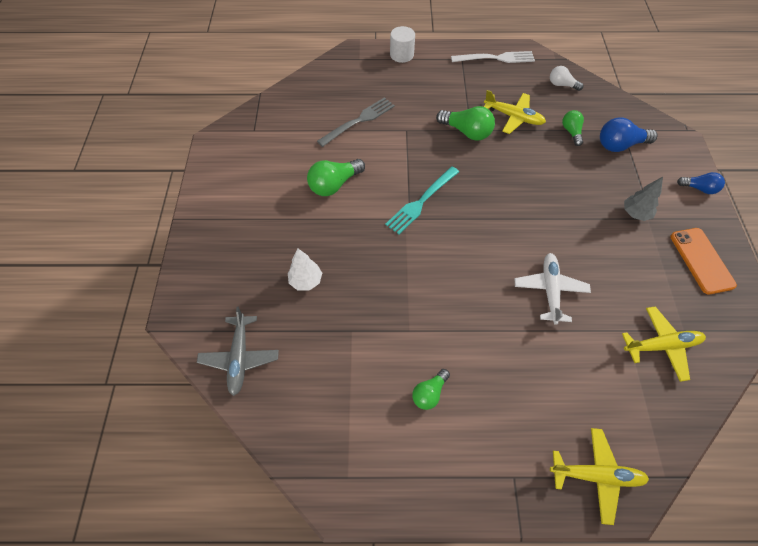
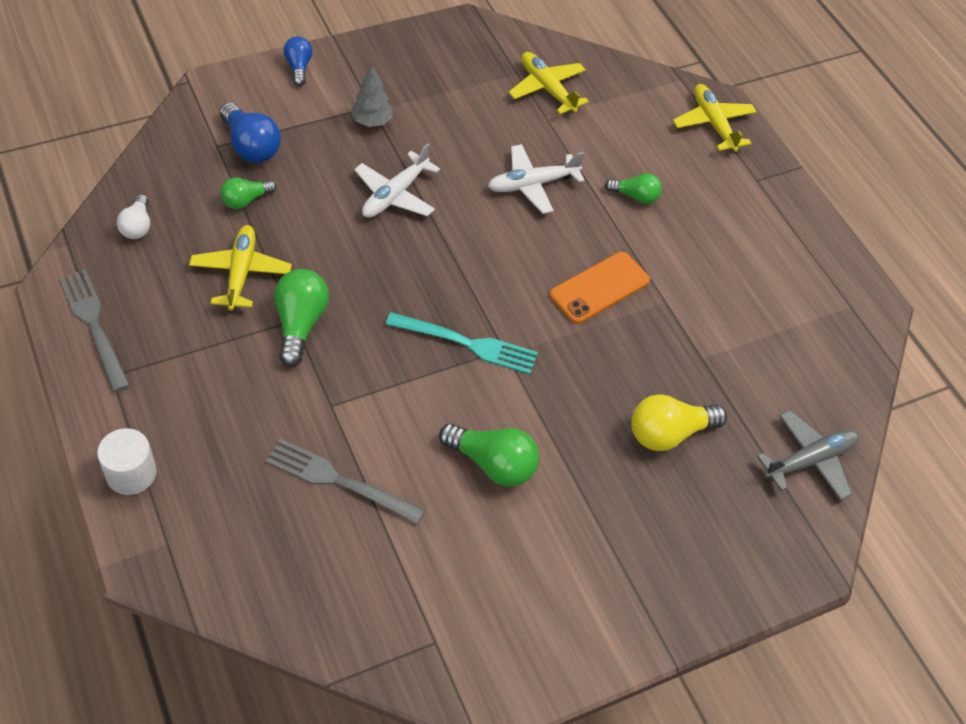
camera: 120 degrees left, 5 degrees down
white tree [288,249,322,290] -> yellow light bulb [631,394,727,451]
green light bulb [412,369,450,410] -> green light bulb moved to [605,173,662,204]
white fork [451,51,535,63] -> grey fork [59,269,130,392]
orange phone [670,228,737,295] -> orange phone moved to [549,252,650,324]
none -> white plane [354,143,440,218]

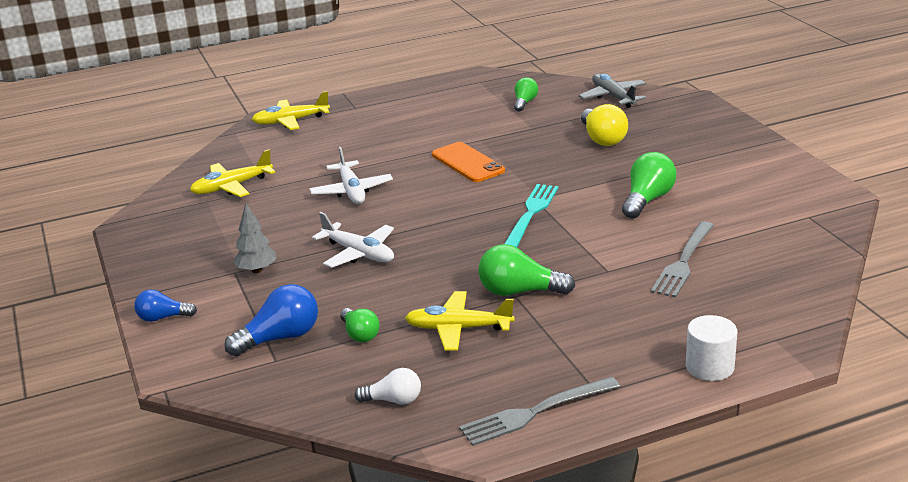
camera: 80 degrees left, 25 degrees down
green light bulb [605,173,662,204] -> green light bulb moved to [514,77,538,111]

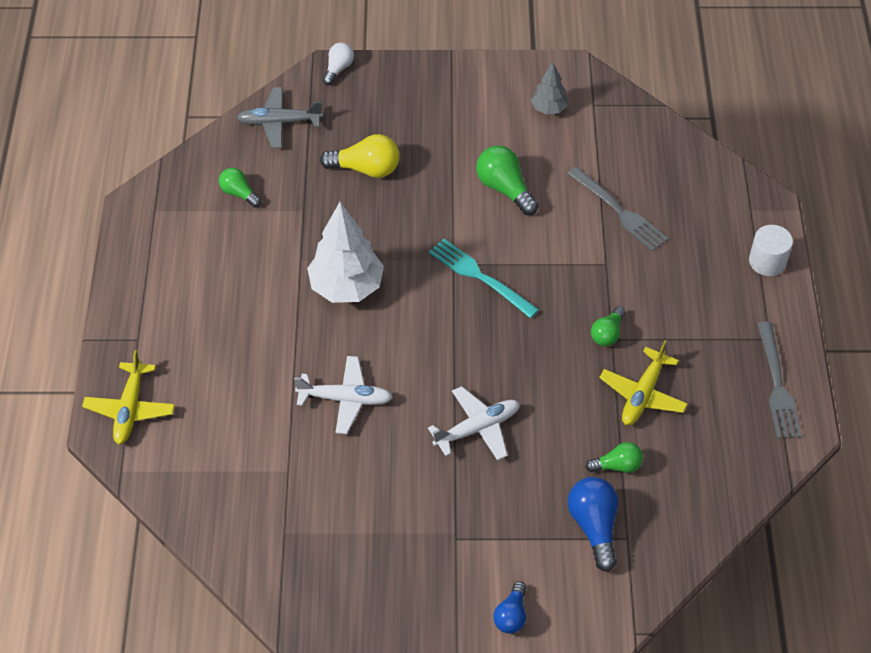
camera: 70 degrees left, 25 degrees up
yellow plane [190,149,275,197] -> none
grey tree [233,203,276,273] -> grey tree moved to [531,62,568,114]
white light bulb [354,368,421,405] -> white light bulb moved to [323,43,354,85]
orange phone [432,142,505,182] -> white tree [307,202,384,303]
green light bulb [478,244,575,296] -> green light bulb [591,306,625,346], size x0.62

